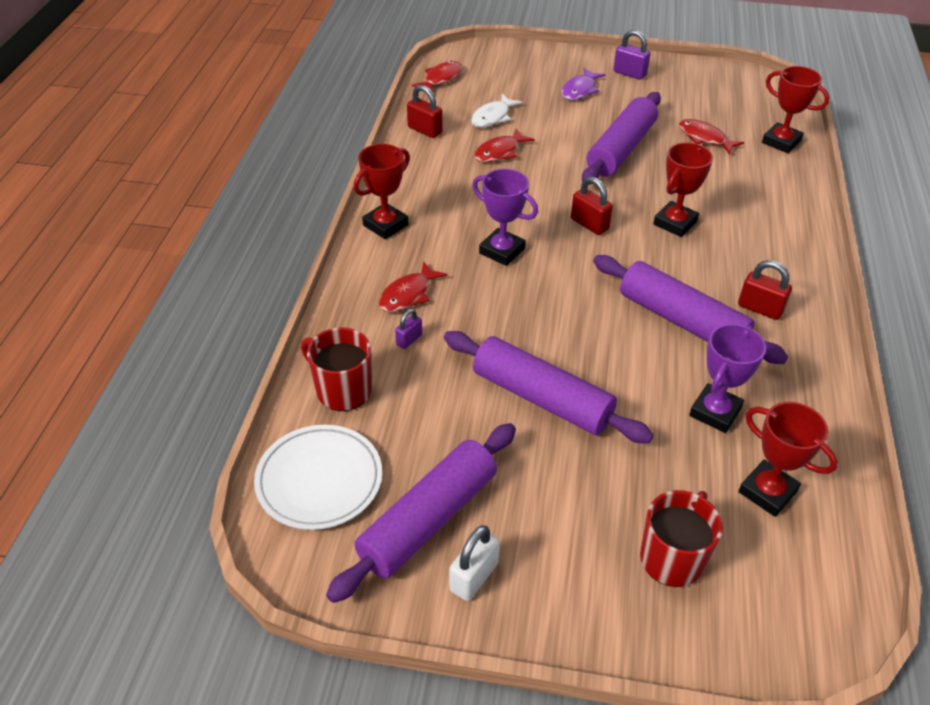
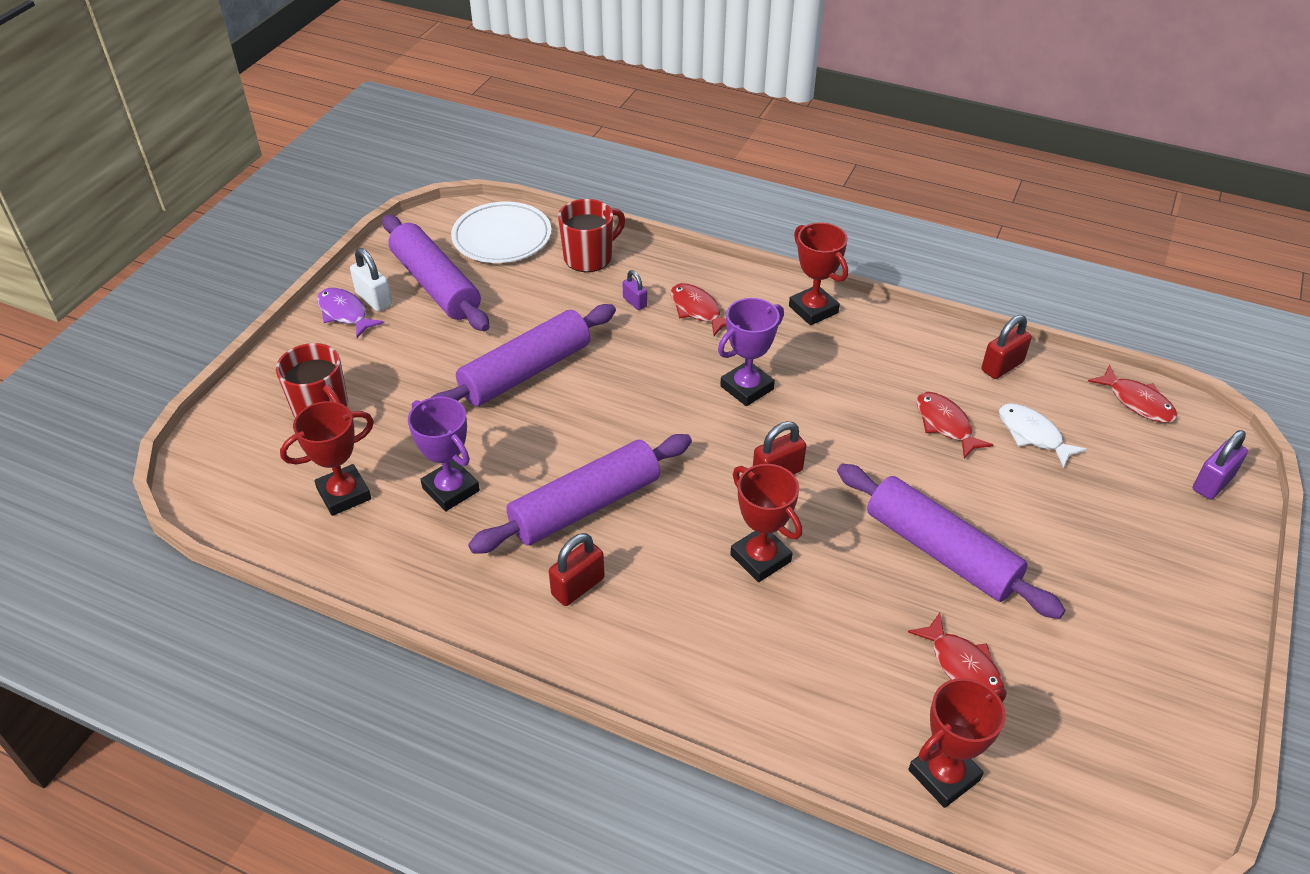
camera: 105 degrees right, 0 degrees up
purple fish [561,68,605,100] -> purple fish moved to [317,288,384,338]
purple padlock [613,30,651,80] -> purple padlock moved to [1193,430,1248,500]
red fish [679,119,744,155] -> red fish turned 90 degrees clockwise [908,613,1005,690]

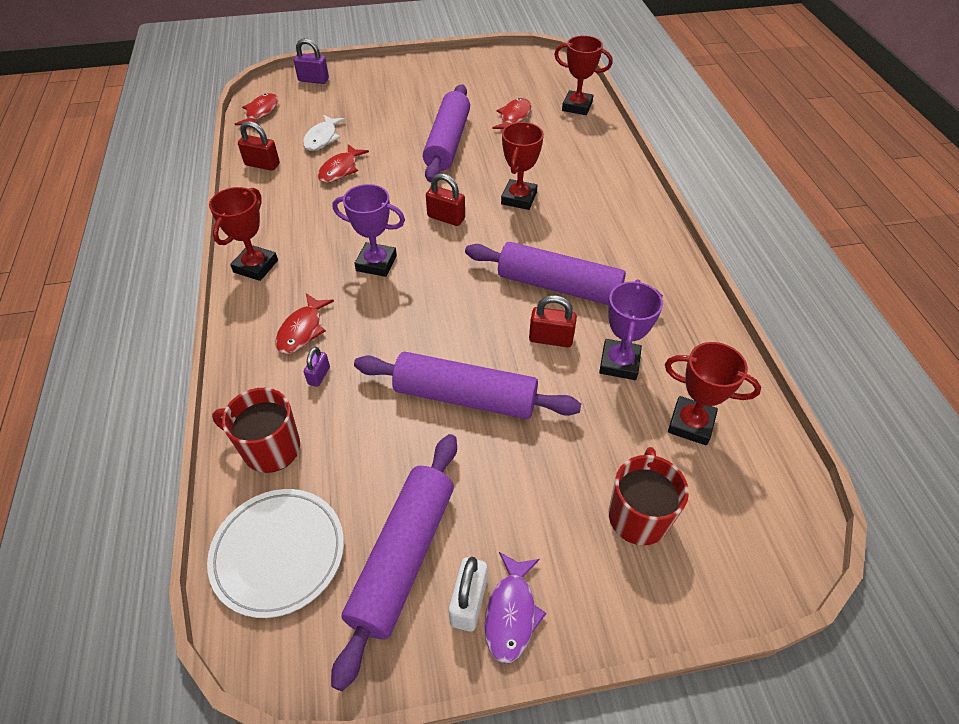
camera: 125 degrees left, 5 degrees up
red padlock [549,533,605,606] -> red padlock moved to [529,295,577,347]

